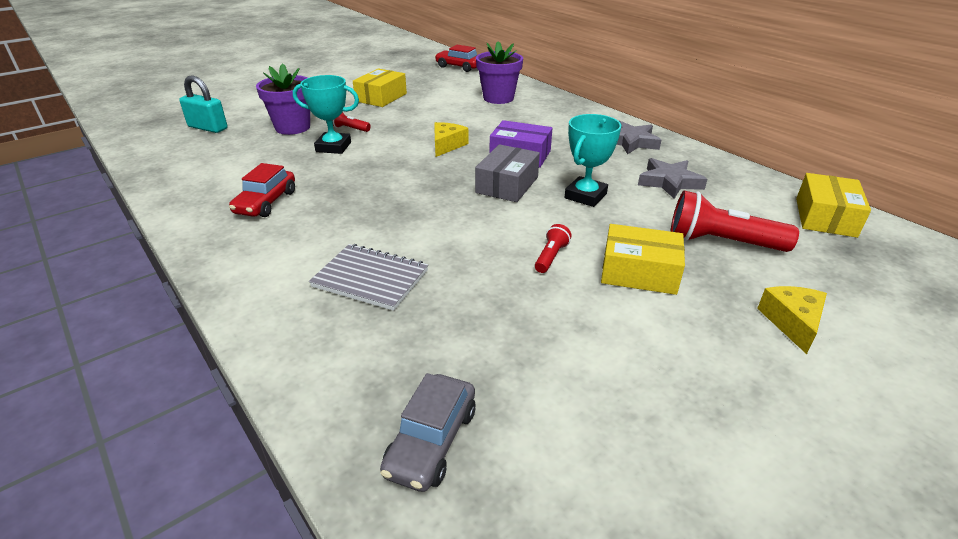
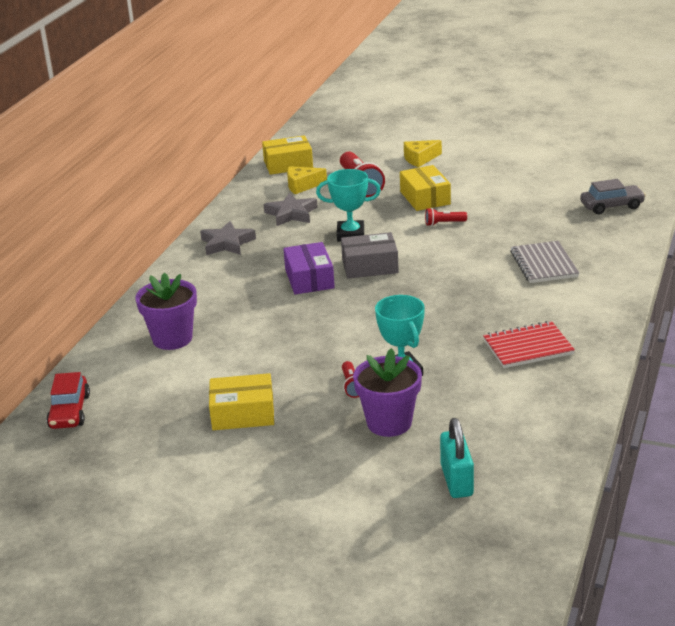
camera: 120 degrees left, 5 degrees down
red car [229,163,295,217] -> red notebook [483,321,575,368]
yellow cheese [434,122,469,157] -> yellow cheese moved to [287,166,327,194]

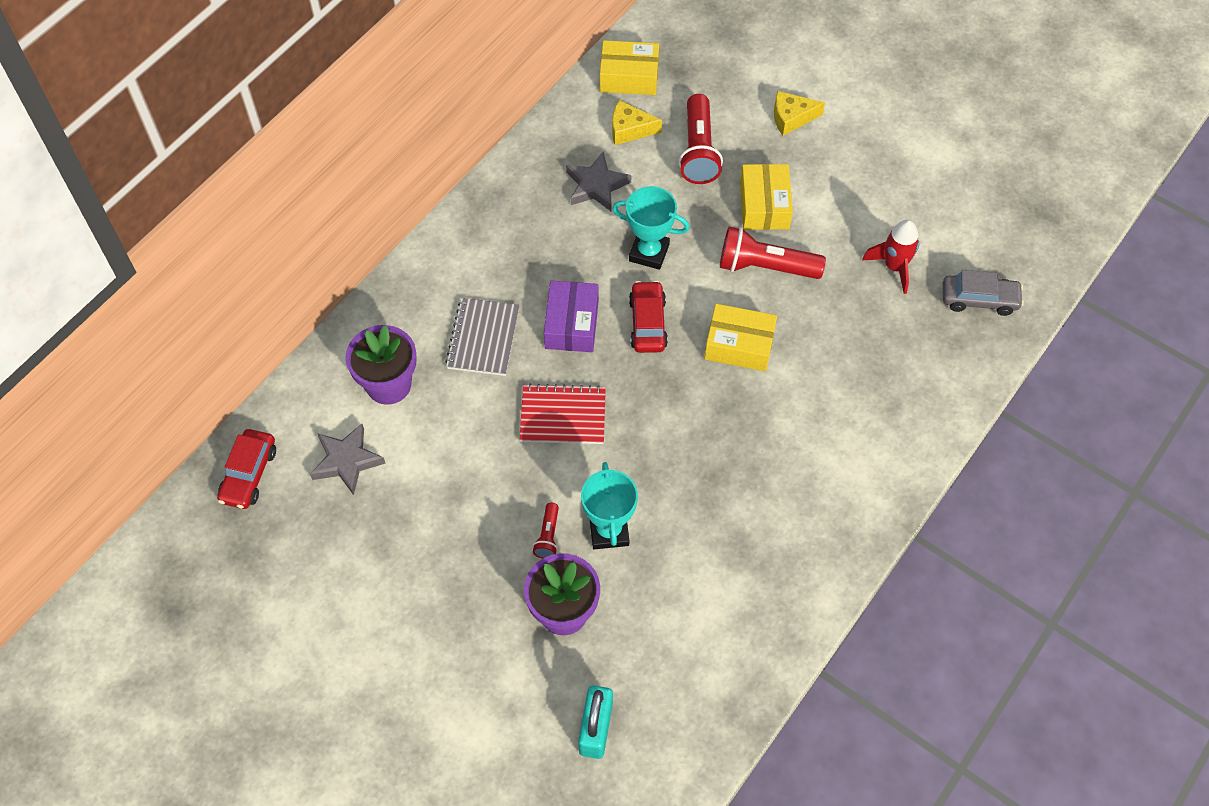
camera: 15 degrees right, 30 degrees up
grey star [200,221,256,255] -> grey star moved to [310,424,386,495]
yellow box [209,373,274,430] -> yellow box moved to [704,304,777,371]
grey box [341,232,399,279] -> red car [629,281,668,353]
red flashlight [425,208,467,226] -> red flashlight [720,226,826,279], size x2.01
red notebook [483,321,575,368] -> red notebook moved to [520,384,606,444]
grey notebook [510,241,579,283] -> grey notebook moved to [445,298,520,376]
none -> red rocket [862,220,919,294]

